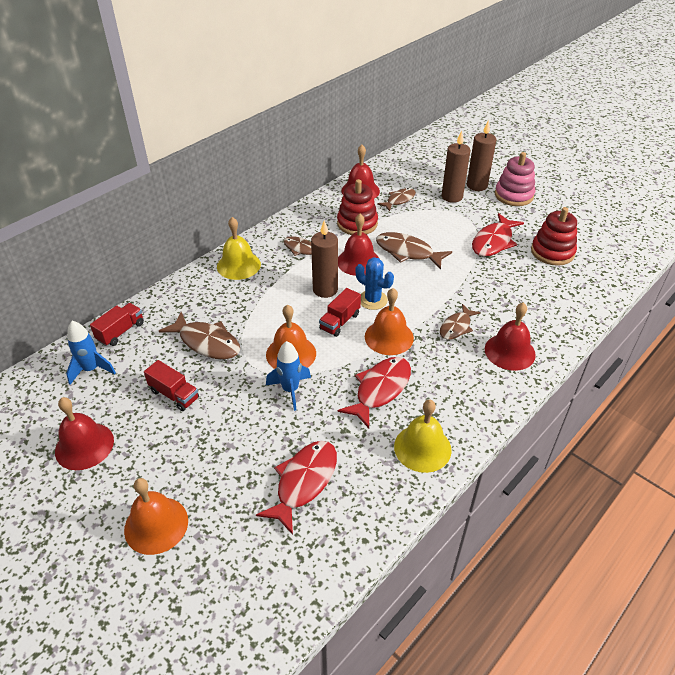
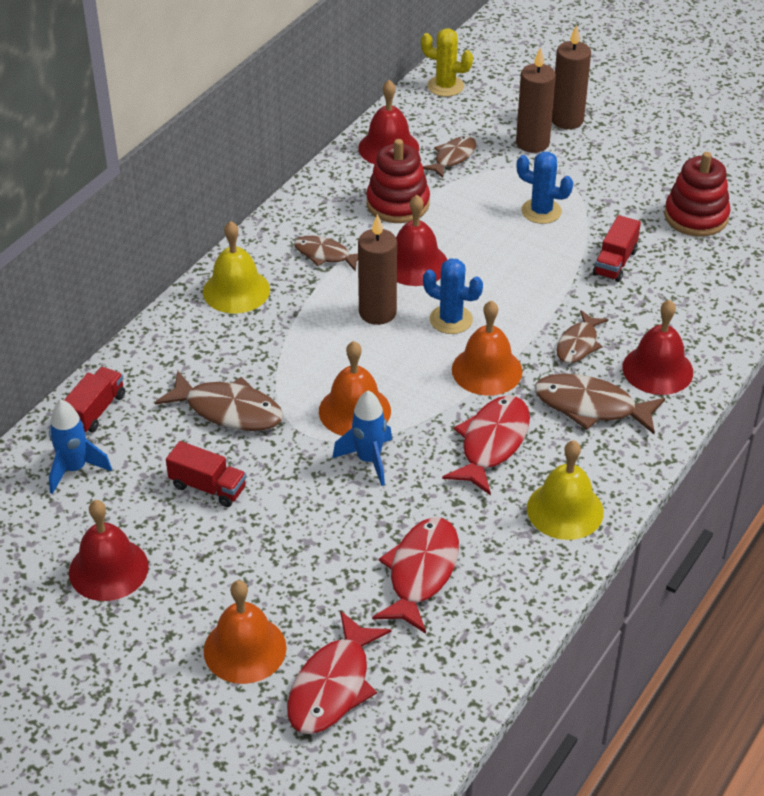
camera: 10 degrees left, 0 degrees up
red truck [319,288,361,337] -> red truck moved to [593,215,641,282]
brown fish [376,232,452,270] -> brown fish moved to [535,374,665,435]
red fish [472,213,524,257] -> red fish moved to [287,611,391,734]
pink stacking toy [495,152,535,206] -> none
none -> yellow cactus [421,28,473,97]
none -> blue cactus [517,152,573,224]

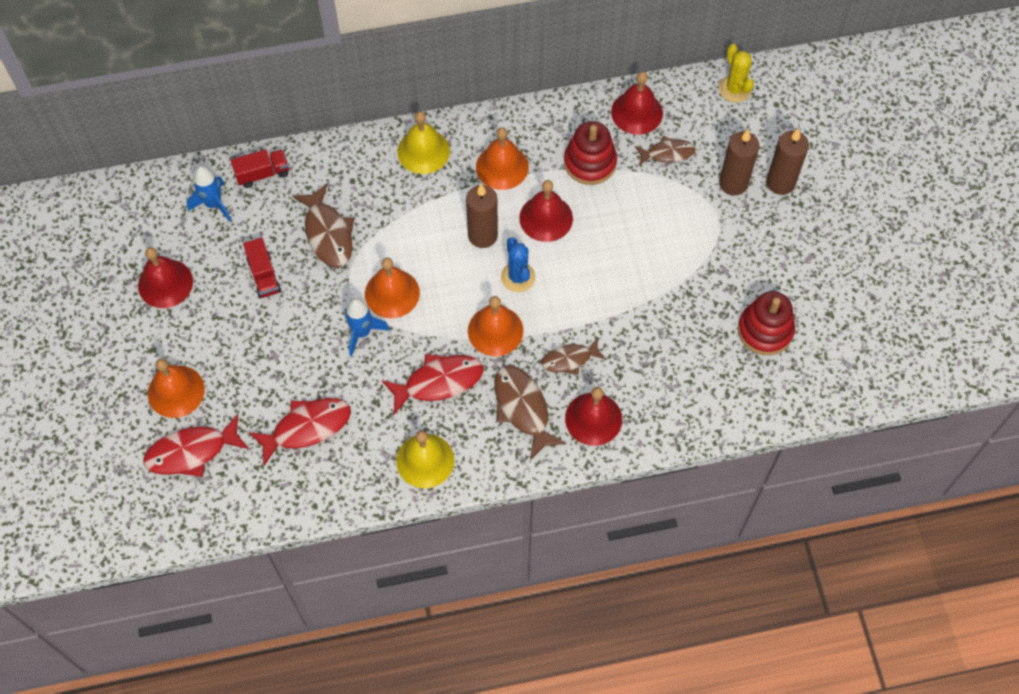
camera: 45 degrees right, 20 degrees up
brown fish [294,236,358,271] -> orange bell [476,127,529,190]
blue cactus [517,152,573,224] -> none
red truck [593,215,641,282] -> none

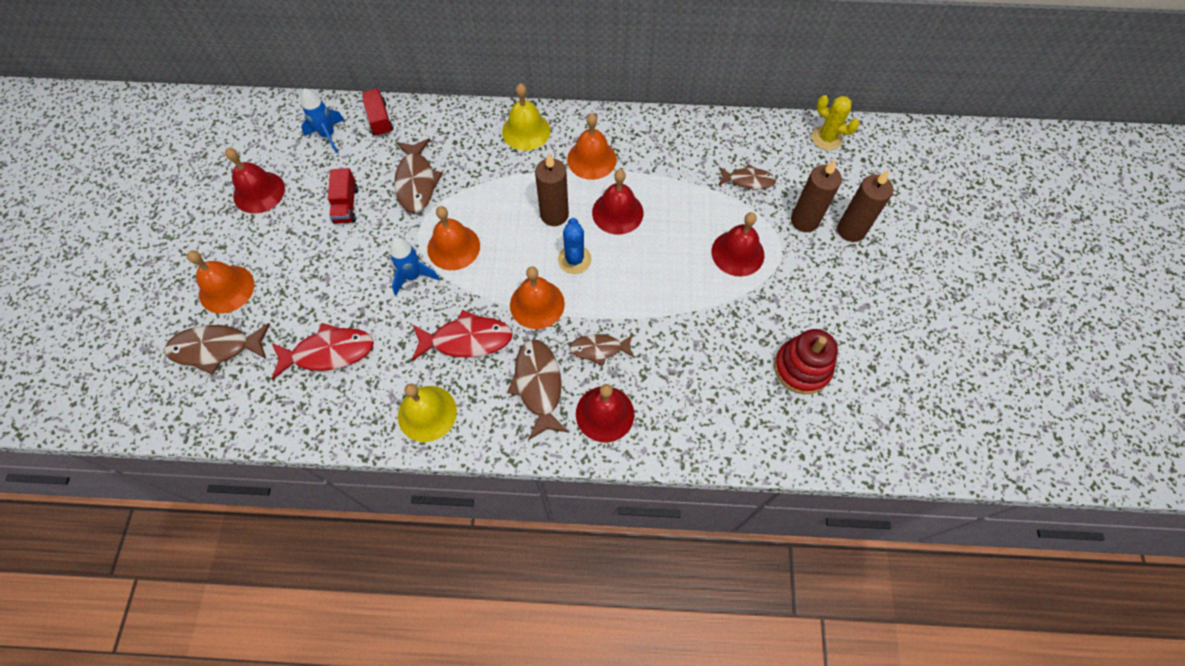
camera: 15 degrees right, 0 degrees up
red fish [143,414,249,477] -> brown fish [164,323,270,375]
red truck [231,149,289,188] -> red truck turned 105 degrees counterclockwise [362,88,394,137]
red stacking toy [564,121,617,185] -> none
red bell [611,72,663,135] -> red bell moved to [712,212,764,277]
yellow cactus [719,44,754,102] -> yellow cactus turned 45 degrees counterclockwise [812,95,860,150]

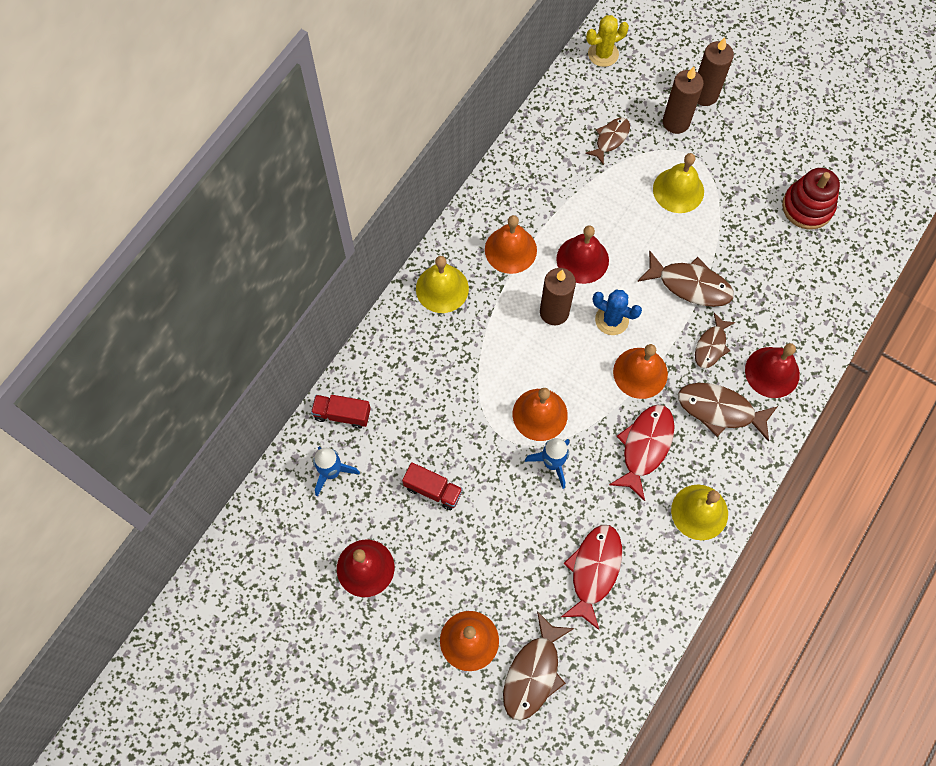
camera: 60 degrees left, 5 degrees up
brown fish [394,138,443,212] -> brown fish moved to [637,251,734,307]
red bell [712,212,764,277] -> yellow bell [653,153,704,213]

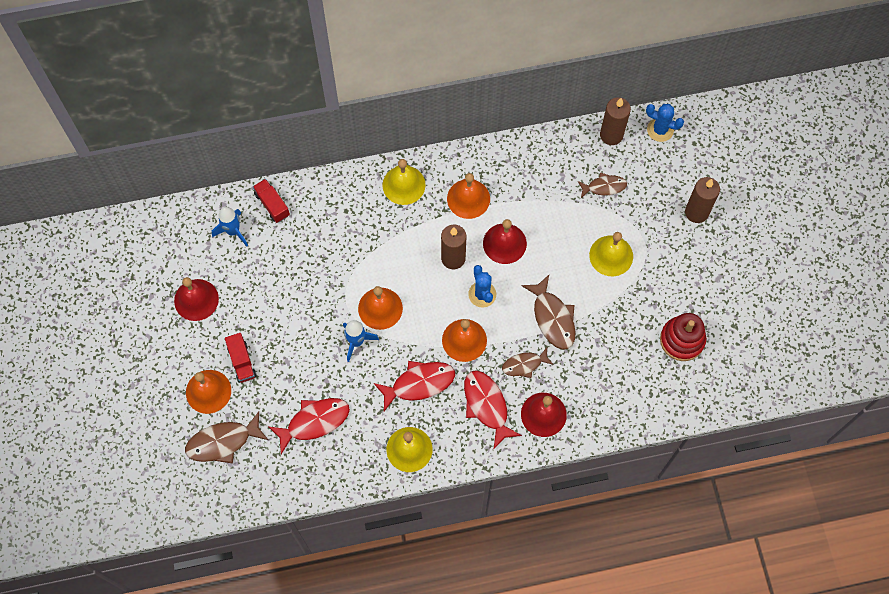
camera: 45 degrees right, 0 degrees up
red truck [402,462,463,510] -> red truck moved to [225,333,257,383]
yellow cactus [586,15,629,67] -> blue cactus [646,104,684,142]
brown candle [663,67,704,134] -> brown candle moved to [600,97,631,145]
brown fish [678,383,778,442] -> red fish [464,370,522,449]

